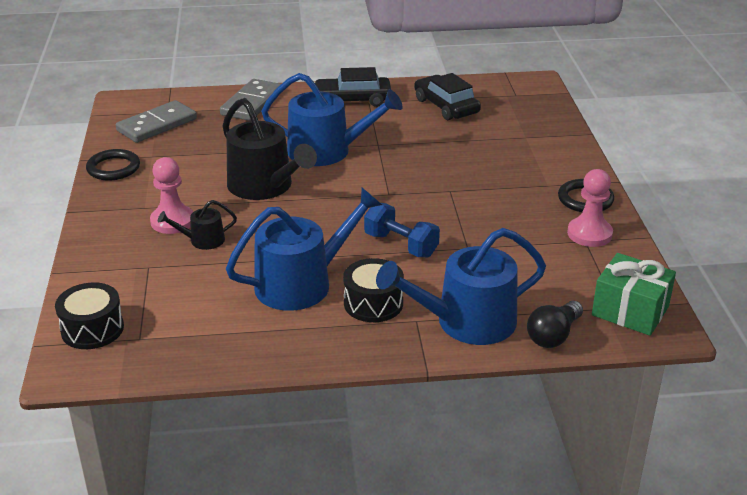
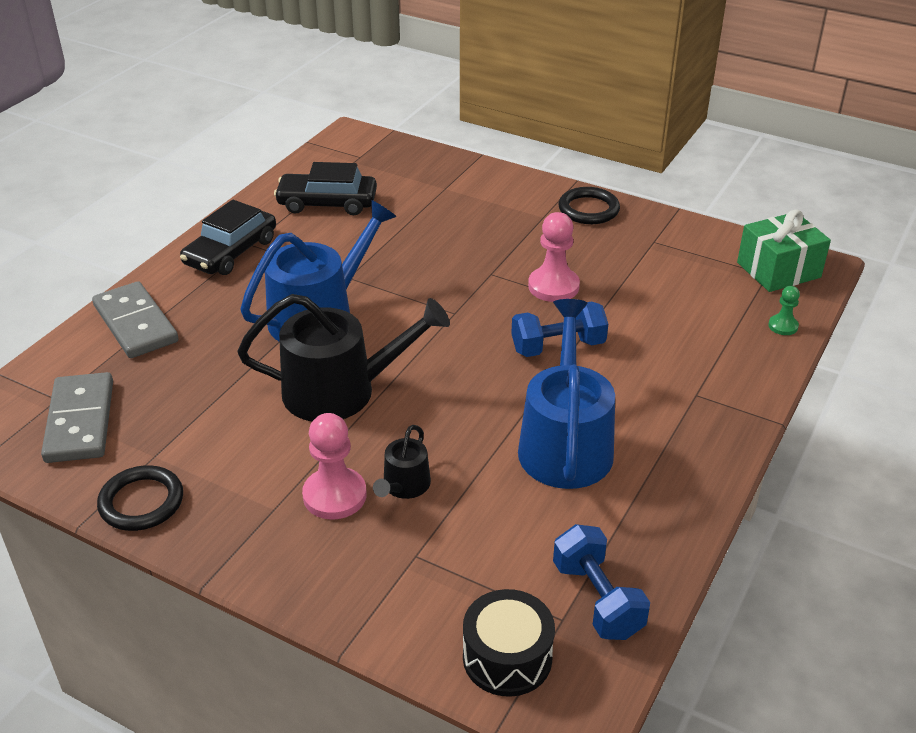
camera: 55 degrees left, 5 degrees up
black drum [343,258,404,322] -> none
blue watering can [376,228,546,345] -> none
black light bulb [527,301,583,348] -> green pawn [768,286,800,335]
pink pawn [567,169,613,247] -> pink pawn moved to [528,212,580,302]
none -> blue dumbbell [553,524,650,640]

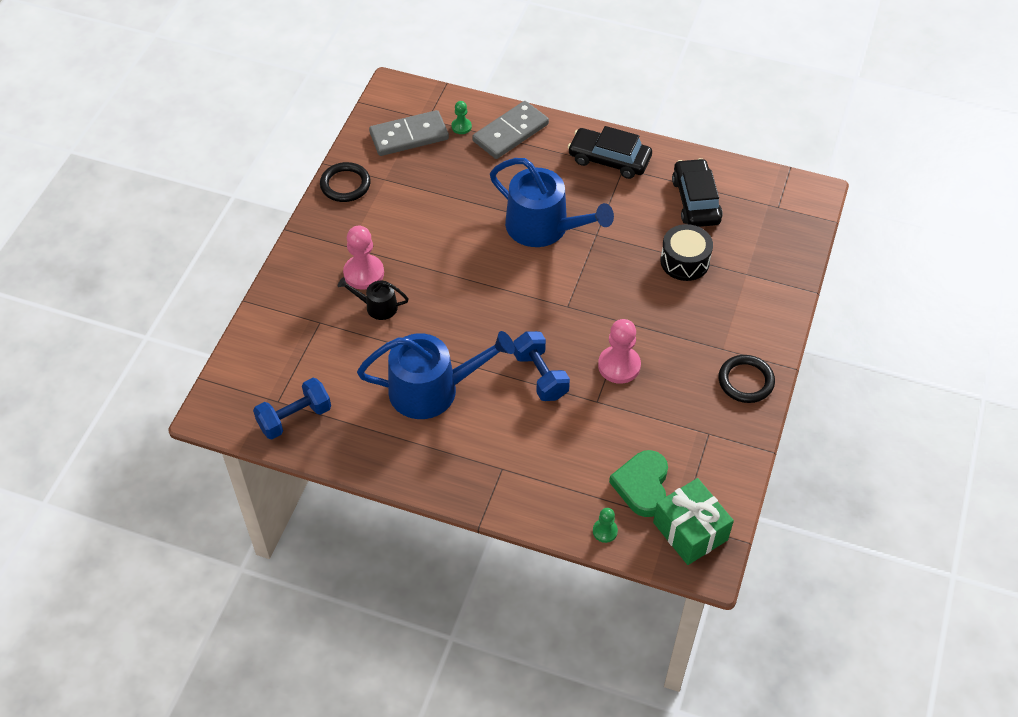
camera: 80 degrees right, 15 degrees up
black watering can [237,294,450,421] -> none
black drum [463,589,555,697] -> black drum moved to [660,224,713,281]
none -> green pawn [452,101,472,134]
none -> green heart [609,450,668,517]

